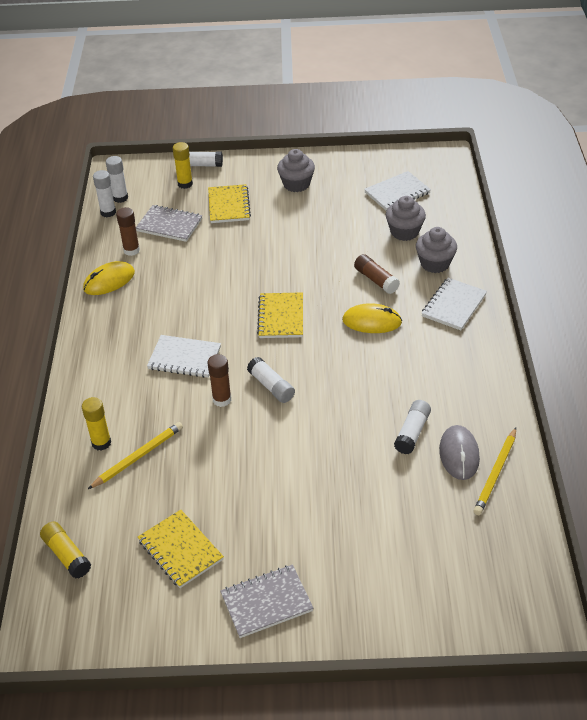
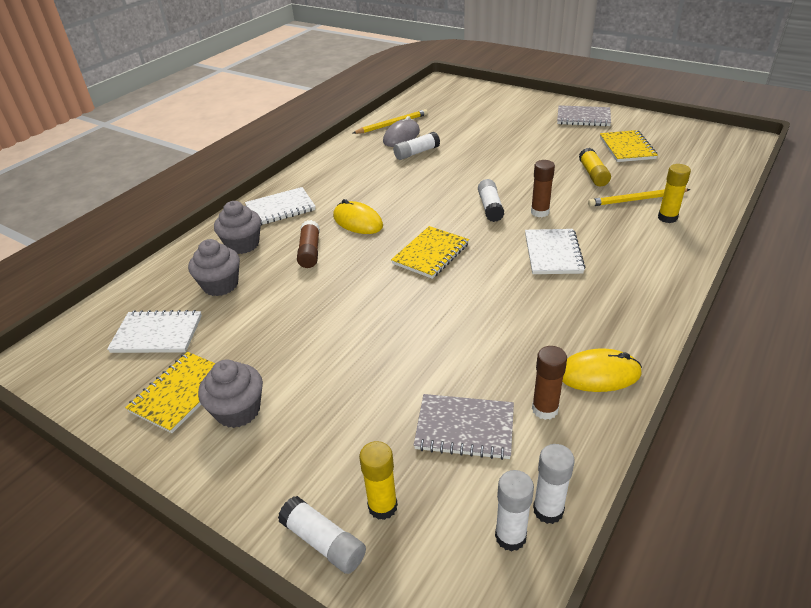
camera: 145 degrees left, 5 degrees down
yellow glue stick [40,522,91,579] -> yellow glue stick moved to [579,148,611,186]
grey notebook [136,205,202,242] -> grey notebook turned 45 degrees counterclockwise [414,394,514,460]
white notebook [147,335,221,378] -> white notebook turned 45 degrees clockwise [525,229,586,274]
yellow notebook [208,184,251,223] -> yellow notebook moved to [125,352,216,433]

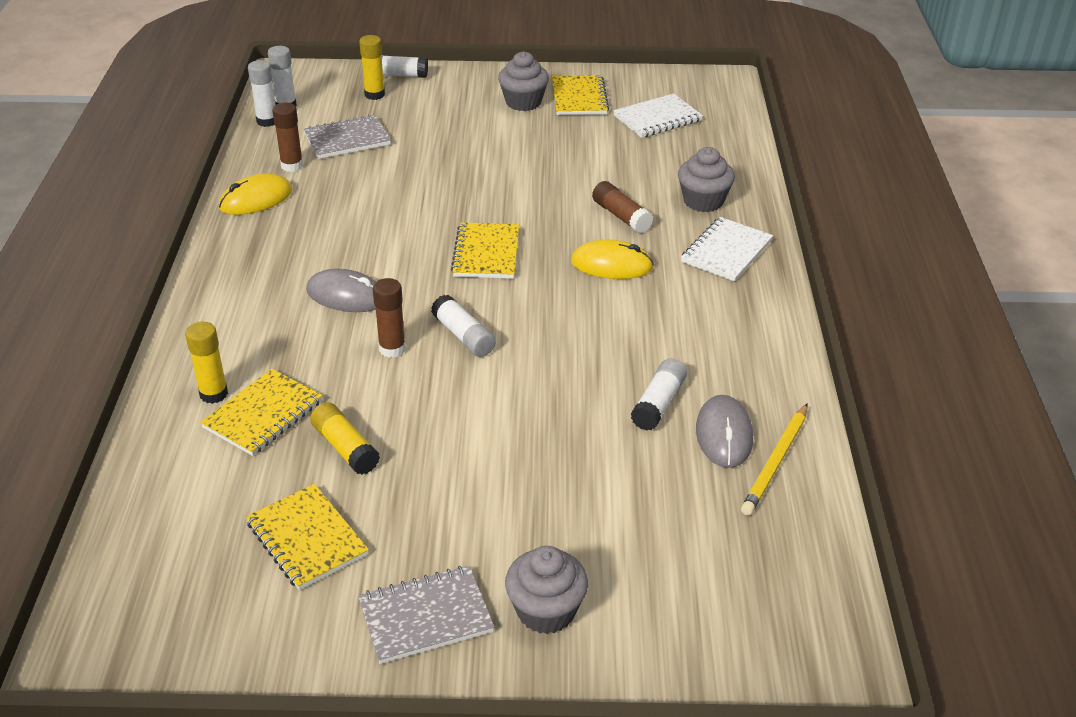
camera: 145 degrees right, 0 degrees up
grey cupcake [188,239,240,296] -> grey cupcake moved to [505,546,588,634]
white notebook [525,229,586,274] -> grey mouse [306,269,376,312]
yellow pencil [588,188,691,207] -> yellow notebook [200,369,322,456]

